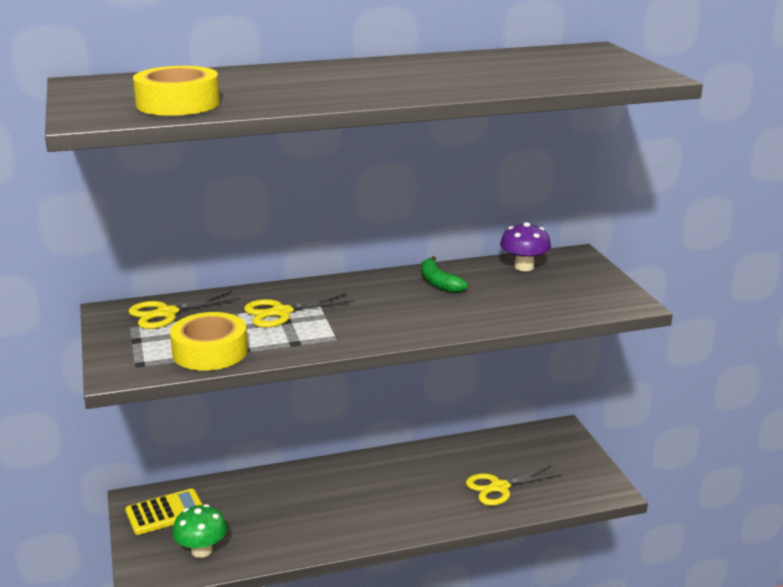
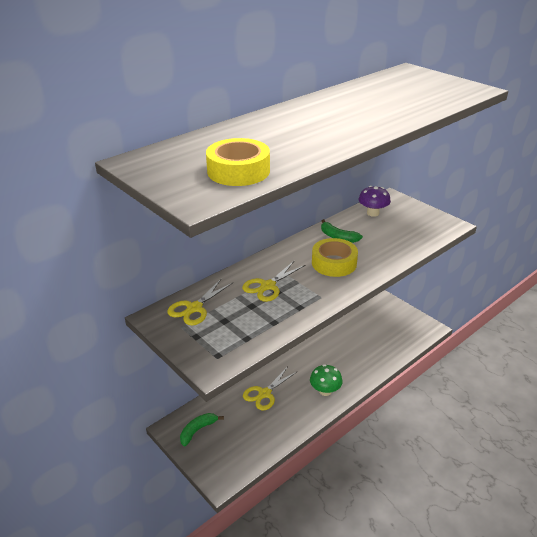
camera: 25 degrees left, 10 degrees up
yellow calculator [125,489,203,535] -> green banana [180,413,224,447]
yellow tape [170,312,248,371] -> yellow tape moved to [312,238,358,277]
green mushroom [172,504,227,558] -> green mushroom moved to [310,364,343,396]
yellow scissors [466,465,562,506] -> yellow scissors moved to [243,368,297,411]

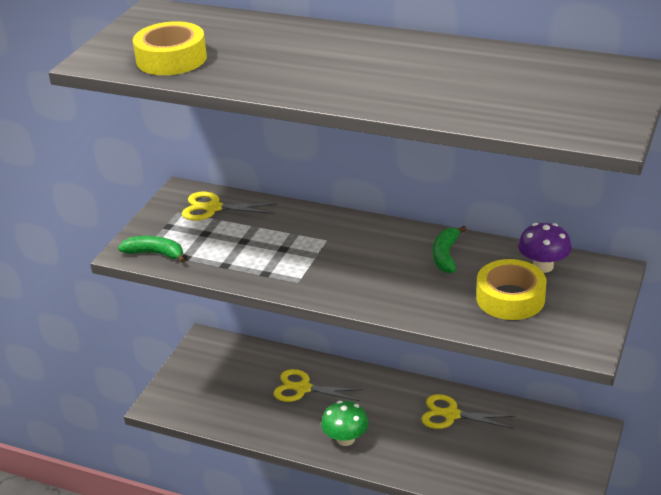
camera: 65 degrees right, 0 degrees up
green banana [180,413,224,447] -> green banana moved to [118,236,185,263]
yellow scissors [242,260,306,302] -> yellow scissors moved to [421,394,515,429]
yellow tape [312,238,358,277] -> yellow tape moved to [476,259,546,320]

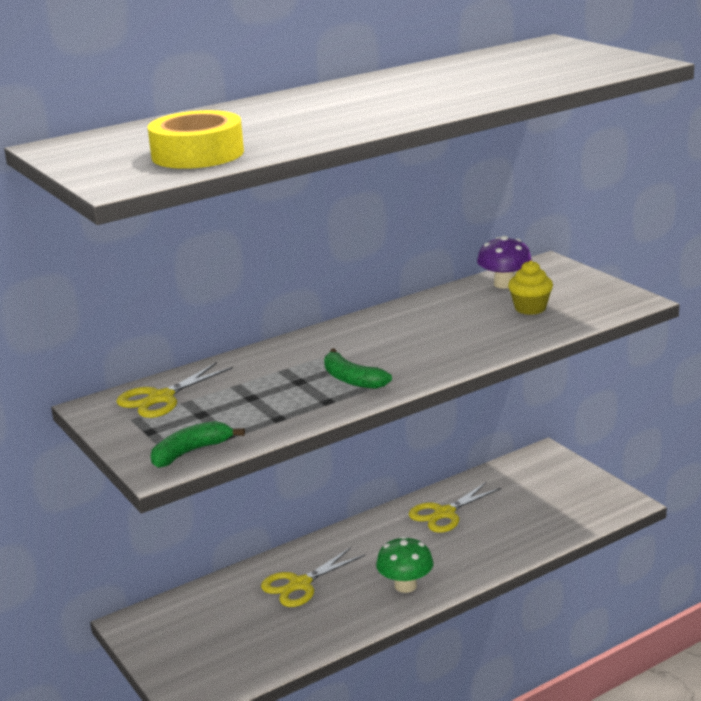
camera: 55 degrees left, 10 degrees down
green banana [433,226,467,273] -> green banana moved to [324,348,392,389]
yellow tape [476,259,546,320] -> yellow cupcake [508,260,553,315]

